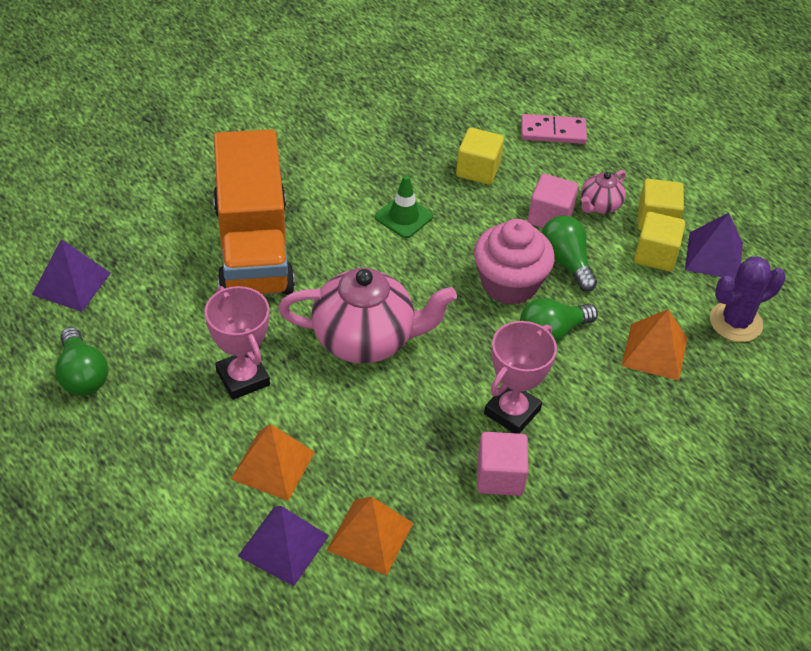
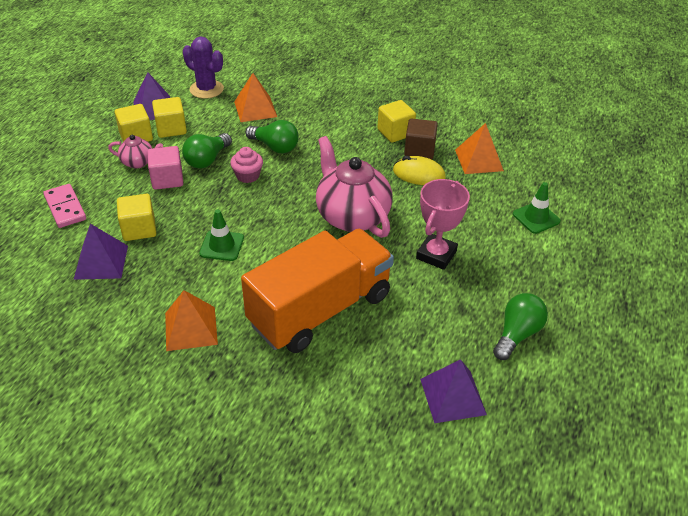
camera: 120 degrees left, 5 degrees down
orange pyramid [231,424,315,501] -> orange pyramid moved to [165,290,218,351]
purple pyramid [238,506,329,586] -> purple pyramid moved to [74,224,128,280]
pink cupcake [474,219,555,305] -> pink cupcake [230,147,263,183], size x0.55
pink cube [477,432,529,496] -> yellow cube [377,100,416,143]
pink trophy [484,321,557,434] -> none
none -> yellow mouse [393,156,446,185]
none -> brown cube [404,119,438,159]
none -> green traffic cone [513,182,561,234]

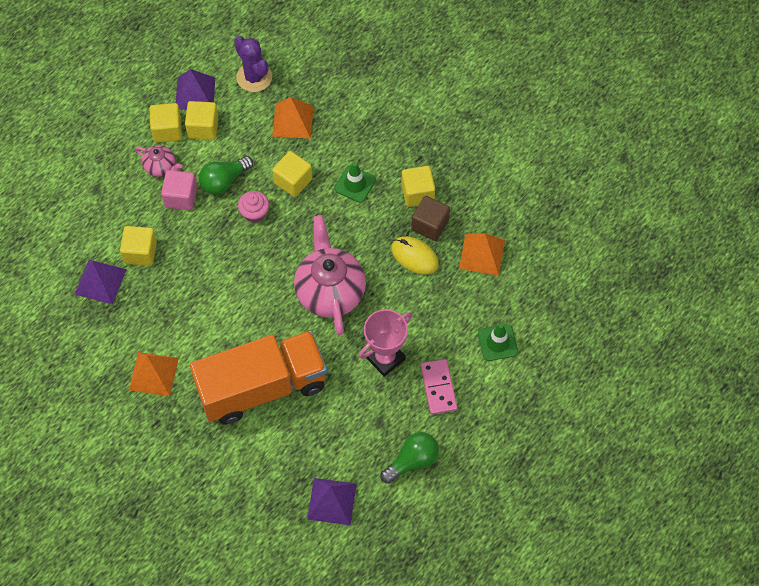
camera: 20 degrees right, 20 degrees up
pink domino [43,184,86,228] -> pink domino moved to [420,359,457,415]
green traffic cone [199,210,244,261] -> green traffic cone moved to [334,162,376,203]
green light bulb [245,120,299,153] -> yellow cube [272,151,312,197]

